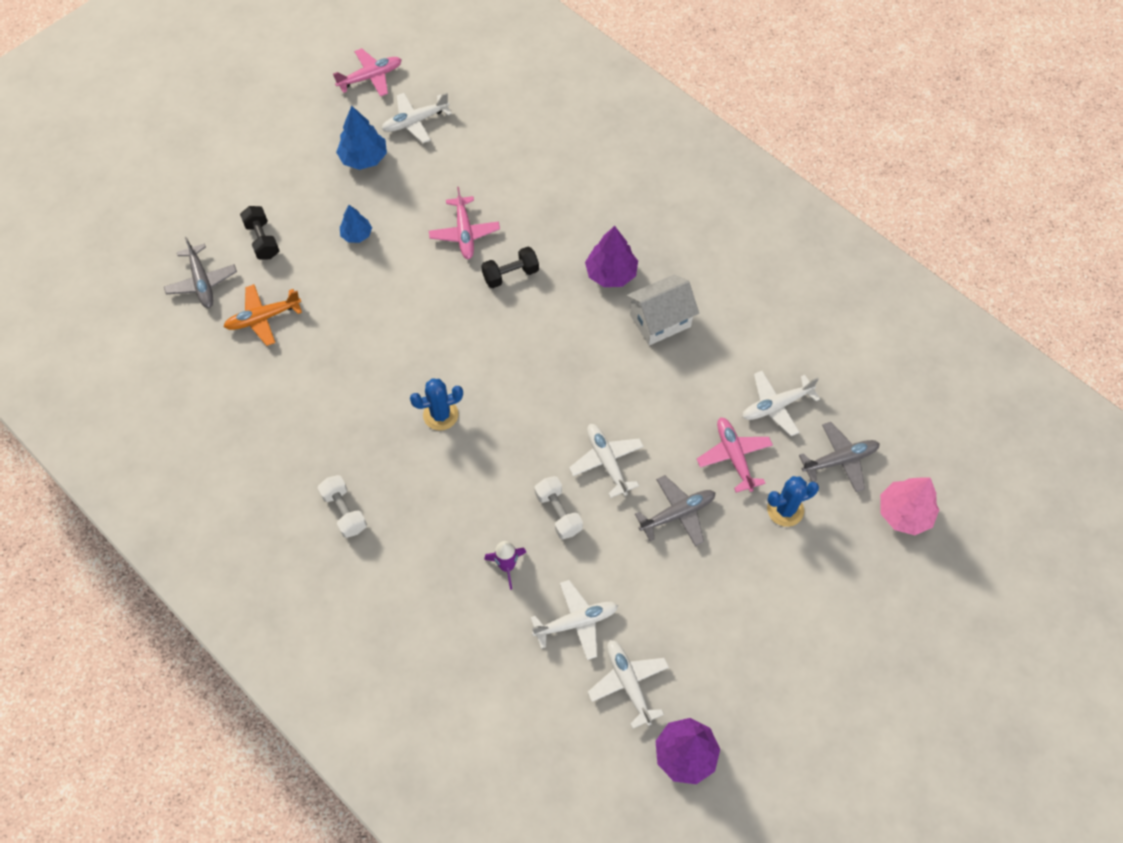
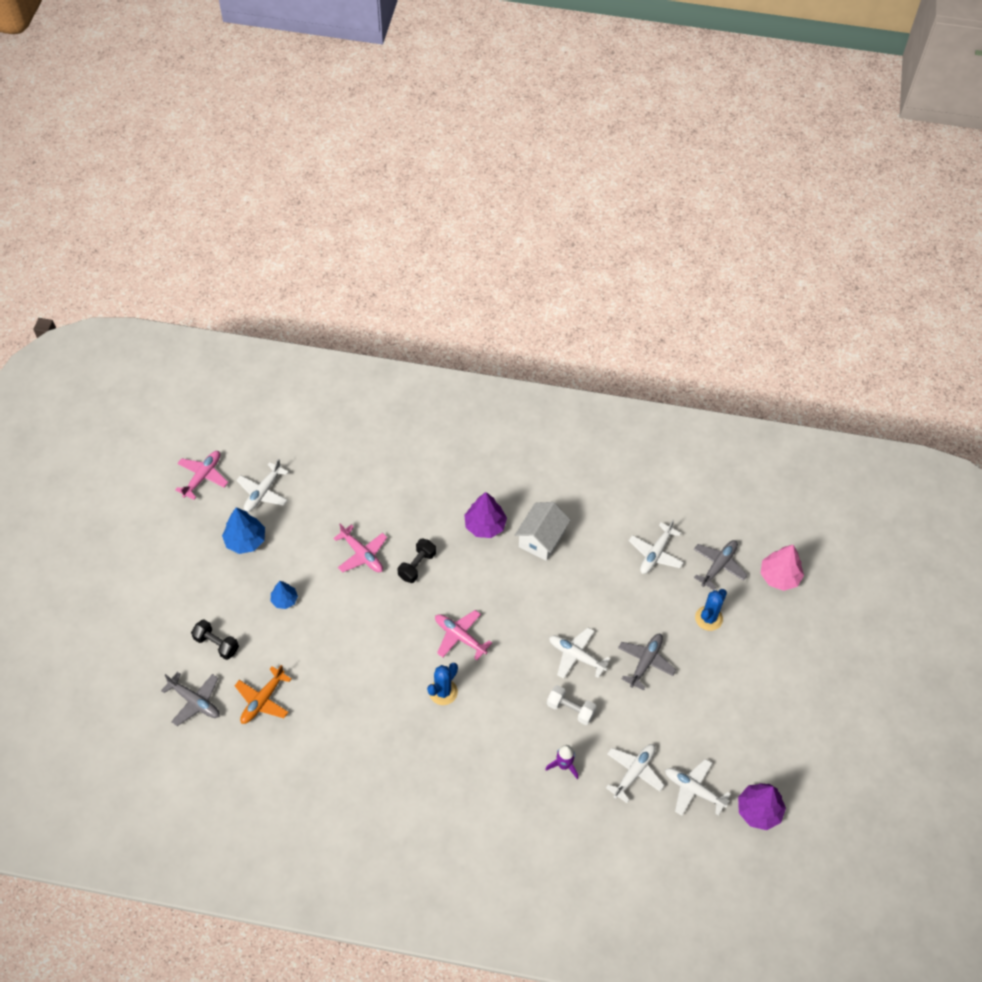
camera: 35 degrees left, 5 degrees down
white dumbbell [318,475,367,538] -> none
pink plane [697,417,773,493] -> pink plane moved to [435,610,492,660]

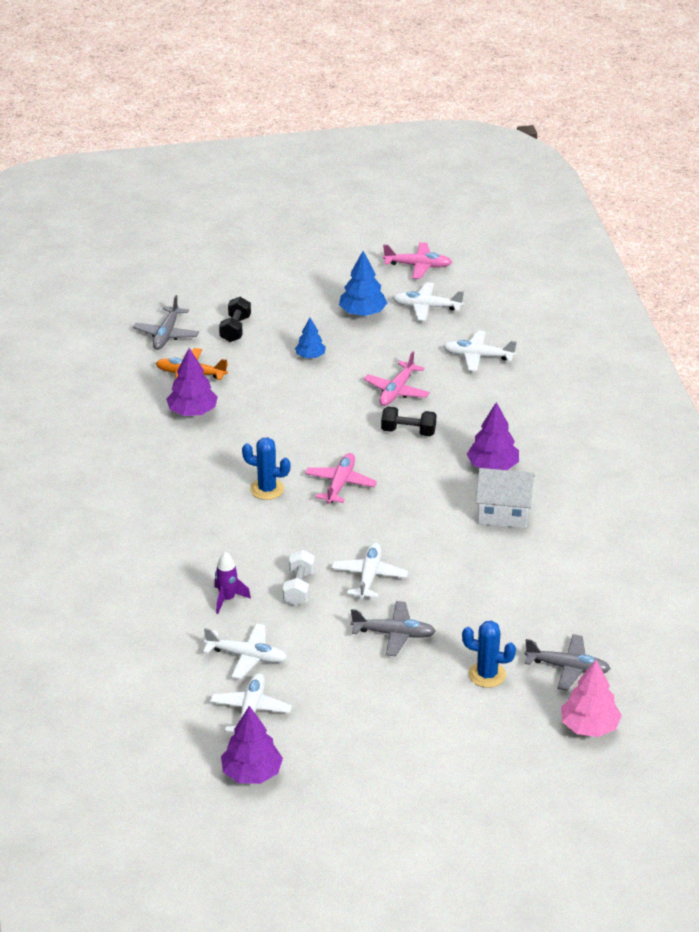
camera: 70 degrees right, 20 degrees down
white plane [629,520,684,574] -> white plane moved to [443,331,517,371]
none -> purple tree [166,348,218,416]

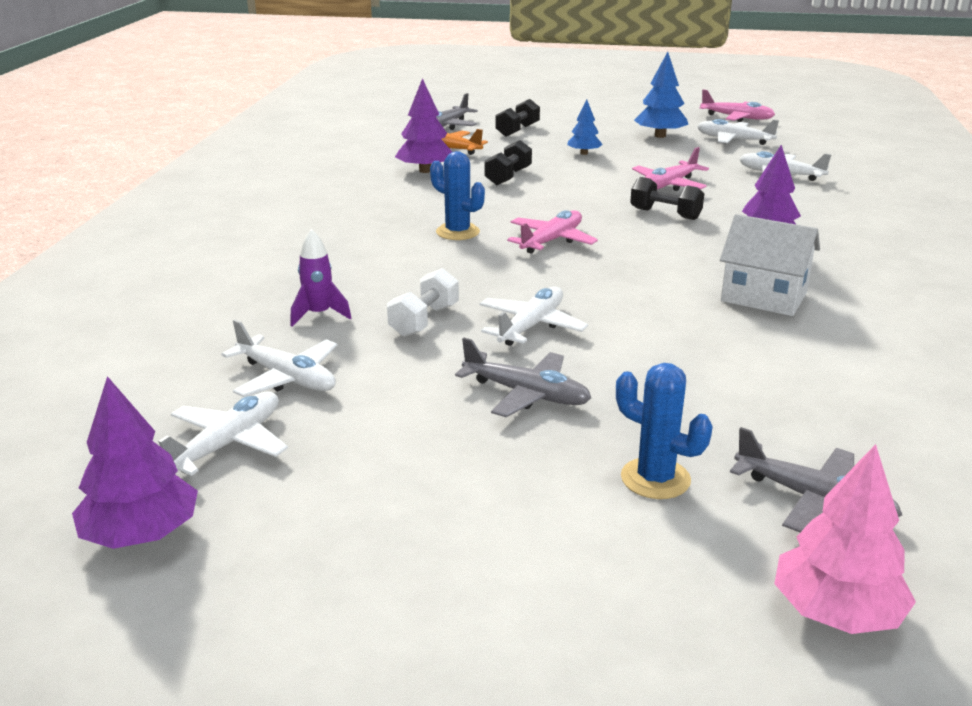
camera: 20 degrees right, 10 degrees down
none -> black dumbbell [485,140,532,185]

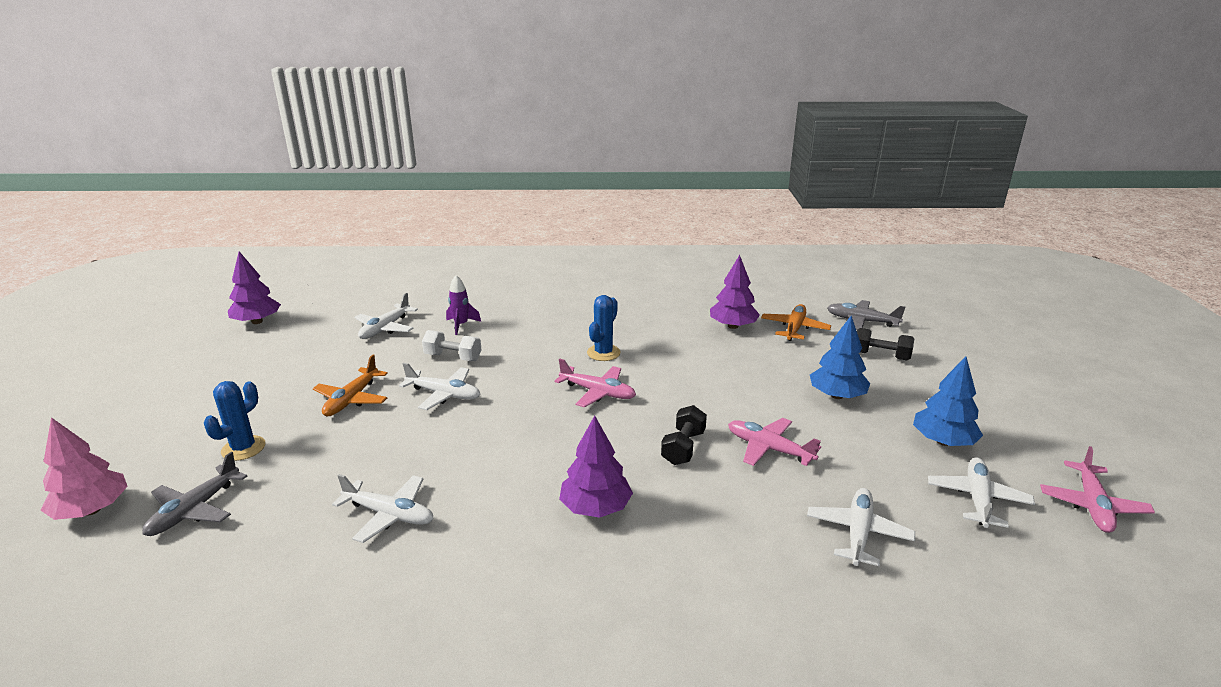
camera: 80 degrees right, 0 degrees up
white plane [158,392,288,476] -> white plane moved to [332,474,434,543]
grey plane [455,338,591,417] -> orange plane [313,355,388,416]
black dumbbell [485,140,532,185] -> none
blue tree [567,100,603,155] -> blue tree [810,316,870,399], size x1.60
white house [720,214,820,316] -> none

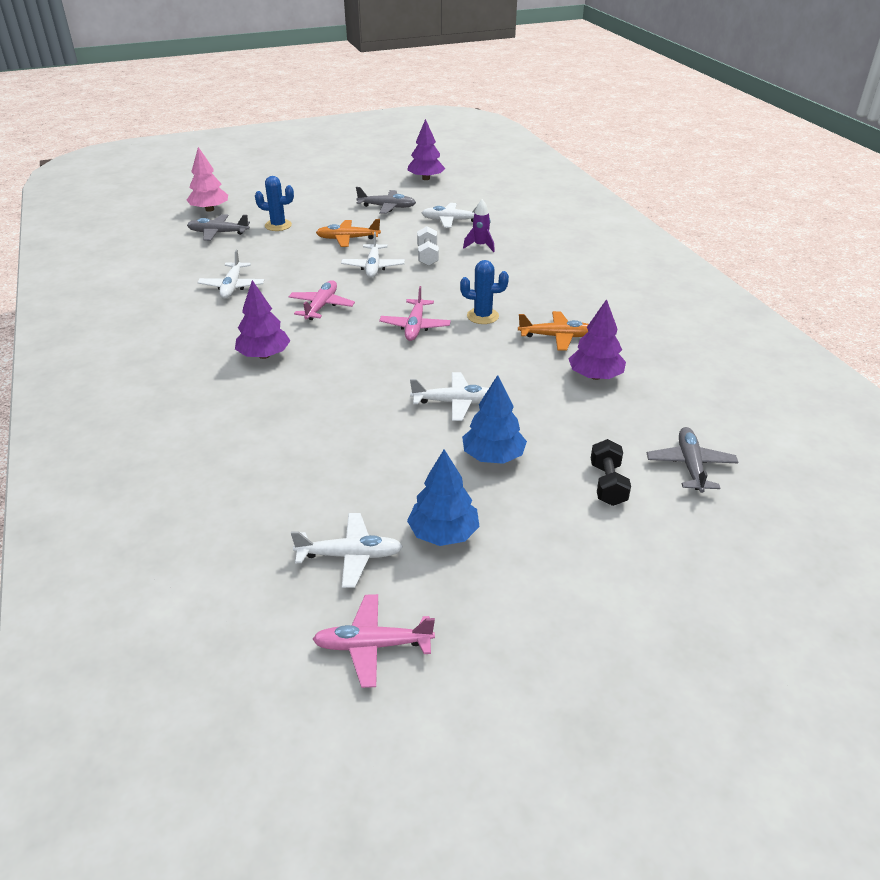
camera: 70 degrees right, 10 degrees up
black dumbbell [661,405,707,465] -> none
pink plane [728,418,821,466] -> pink plane moved to [288,280,355,320]
orange plane [761,304,831,341] -> orange plane moved to [518,311,589,351]
white plane [807,488,915,566] -> white plane moved to [410,372,489,421]
none -> grey plane [356,187,416,214]

